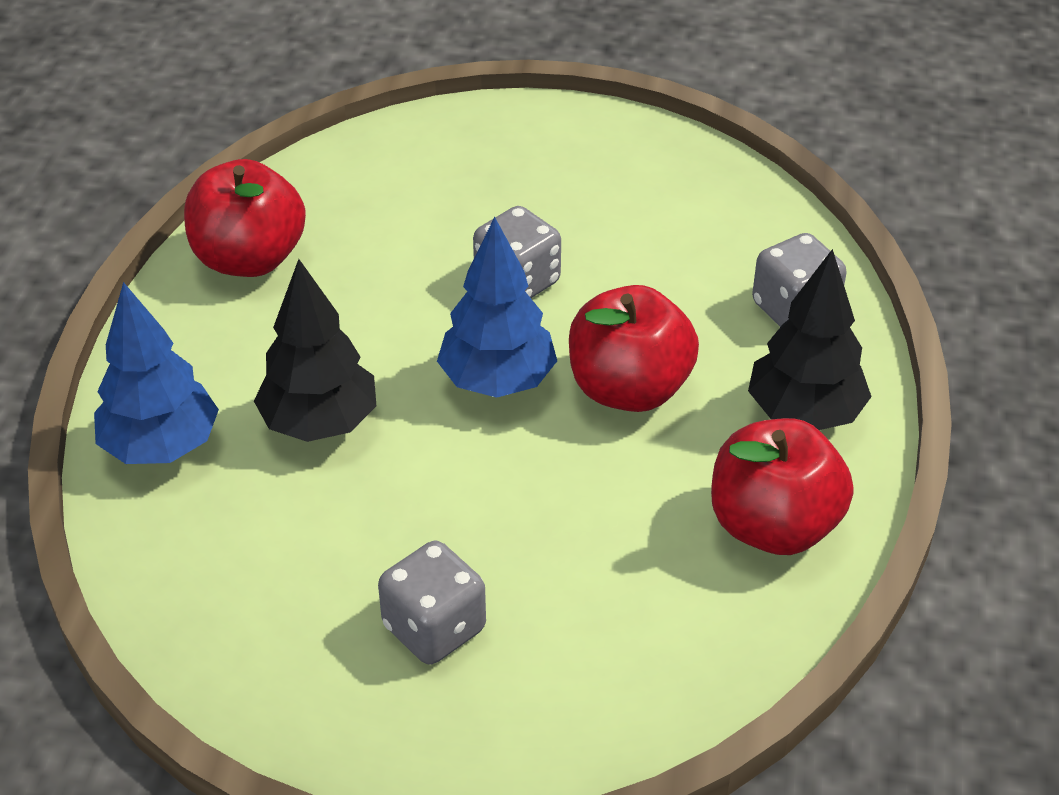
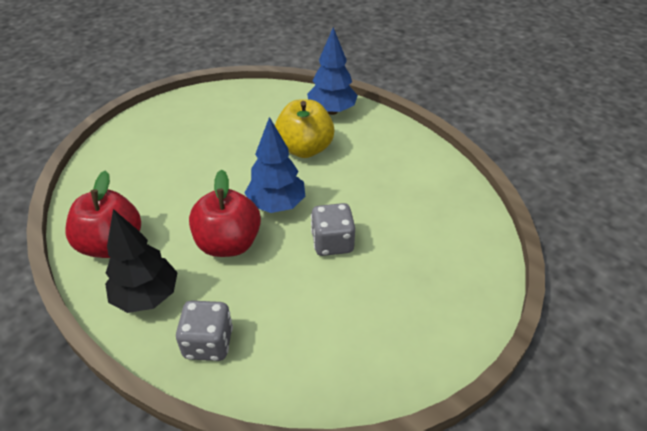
camera: 125 degrees right, 0 degrees up
red apple [184,159,306,277] -> none
black tree [254,259,376,442] -> yellow apple [275,99,335,158]
grey dice [378,541,486,665] -> none

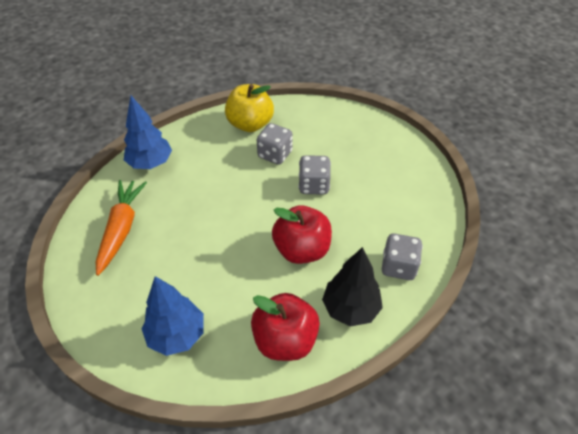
camera: 80 degrees left, 5 degrees up
blue tree [245,117,305,213] -> blue tree moved to [142,276,204,356]
yellow apple [275,99,335,158] -> yellow apple moved to [225,84,274,132]
none -> orange carrot [96,180,147,276]
none -> grey dice [257,123,293,165]

